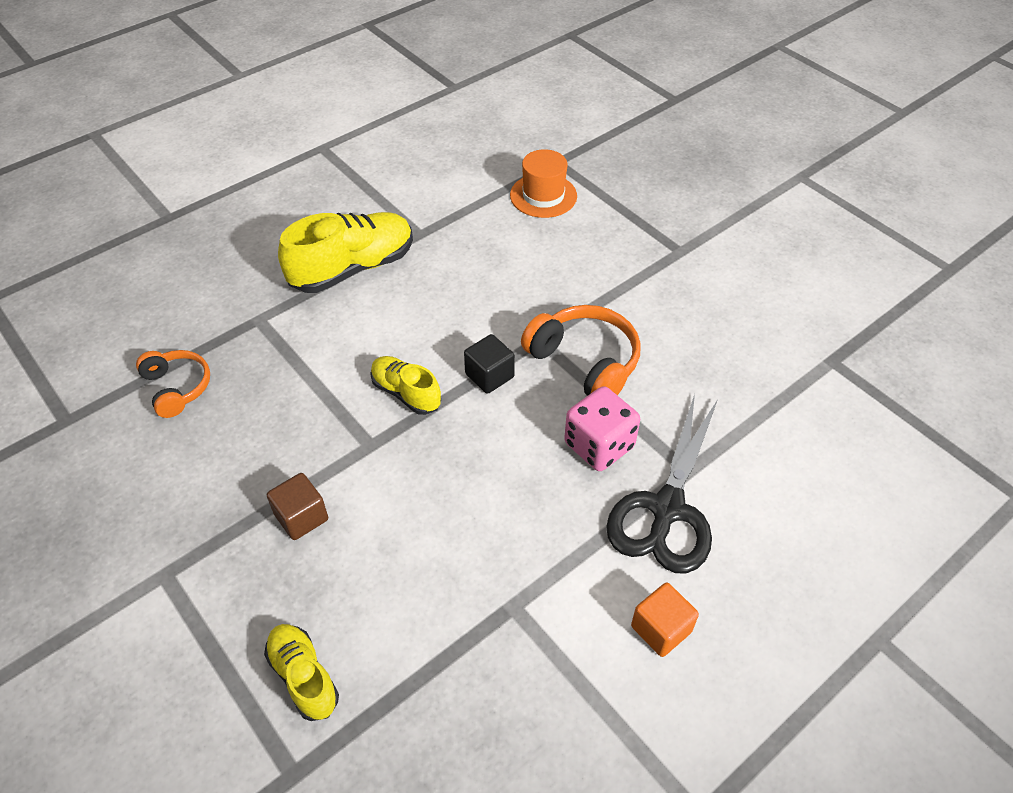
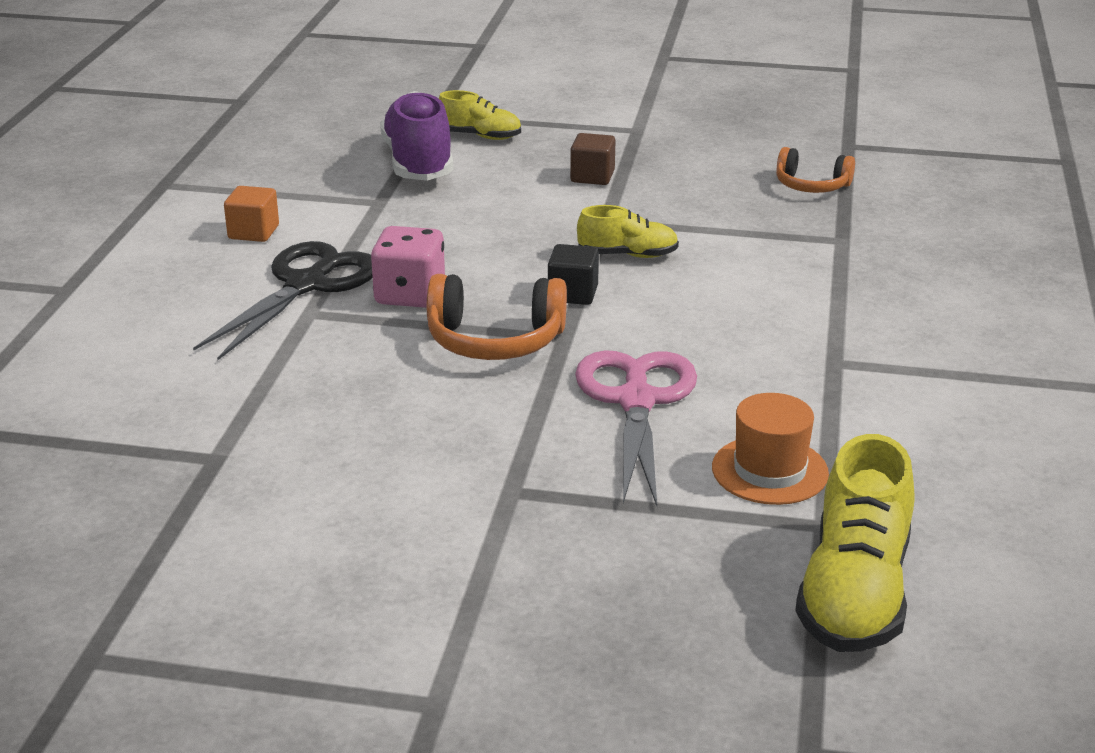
camera: 140 degrees right, 20 degrees down
yellow shoe [278,212,413,293] -> yellow shoe moved to [795,434,914,652]
black scissors [606,394,718,573] -> black scissors turned 45 degrees clockwise [193,241,373,360]
none -> purple shoe [380,91,453,181]
none -> pink scissors [575,350,697,506]

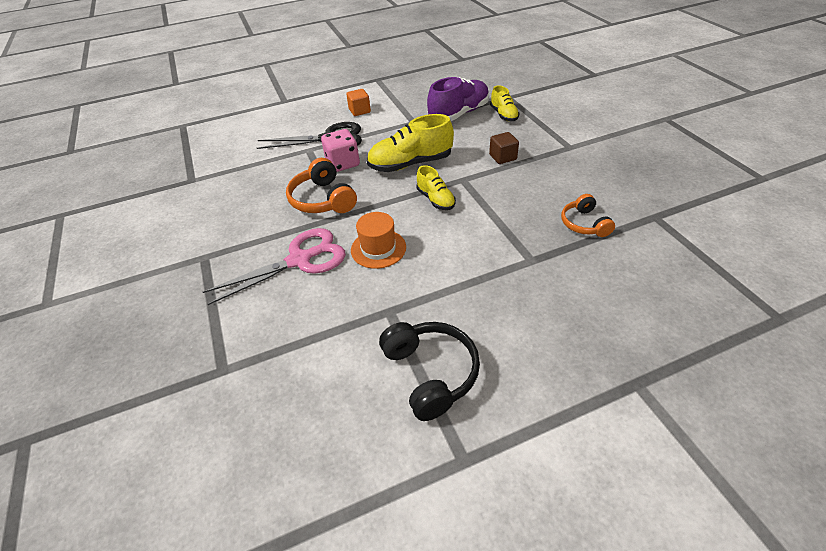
camera: 60 degrees right, 15 degrees up
black cube [548,244,599,305] -> none
orange hat [712,393,829,505] -> orange hat moved to [351,212,406,269]
yellow shoe [795,434,914,652] -> yellow shoe moved to [367,114,454,172]
none -> black headphones [379,322,480,421]

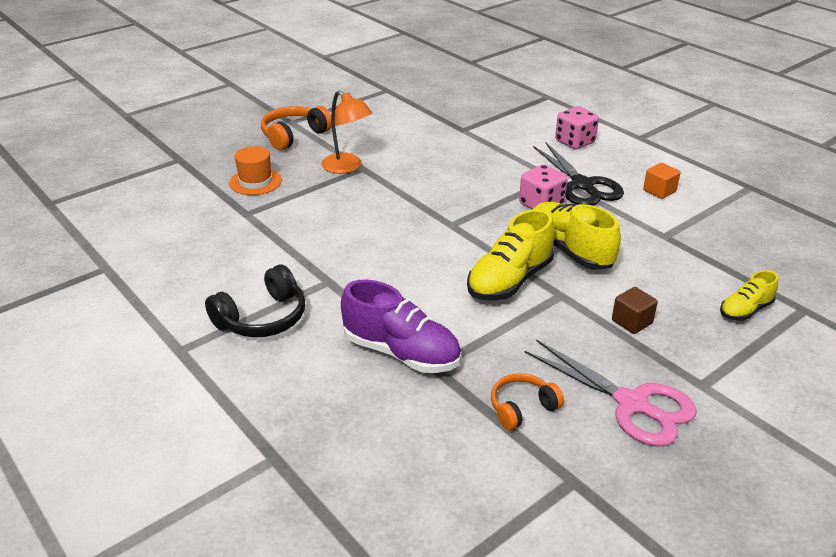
camera: 70 degrees right, 10 degrees down
pink scissors [203,228,346,305] -> pink scissors moved to [525,339,697,446]
orange headphones [286,158,357,213] -> orange headphones moved to [261,106,332,150]
orange hat [351,212,406,269] -> orange hat moved to [229,146,282,195]
yellow shoe [417,165,456,210] -> yellow shoe [467,209,554,301], size x1.76
purple shoe [427,77,489,121] -> purple shoe moved to [341,279,461,373]
none -> orange lamp [321,90,372,174]
none -> pink dice [555,106,599,150]

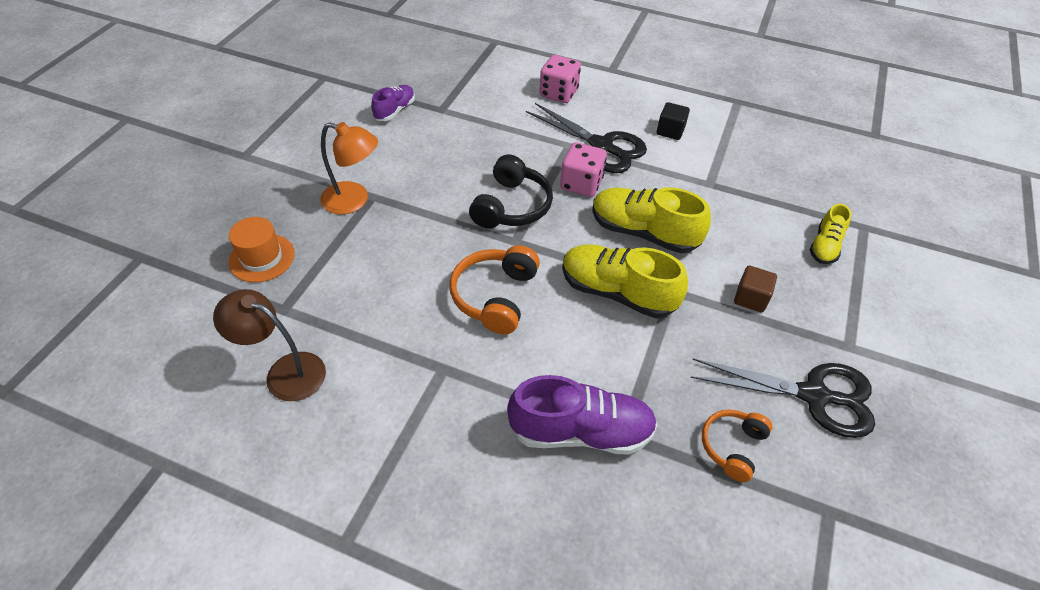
camera: 30 degrees left, 15 degrees up
black headphones [205,265,305,337] -> black headphones moved to [469,154,553,229]
orange headphones [261,106,332,150] -> orange headphones moved to [449,245,540,334]
yellow shoe [467,209,554,301] -> yellow shoe turned 105 degrees clockwise [562,244,688,318]
pink scissors [525,339,697,446] -> black scissors [691,359,875,438]
orange cube [643,163,680,199] -> black cube [657,102,690,140]
none -> brown lamp [213,289,326,401]
none -> purple shoe [371,85,415,121]

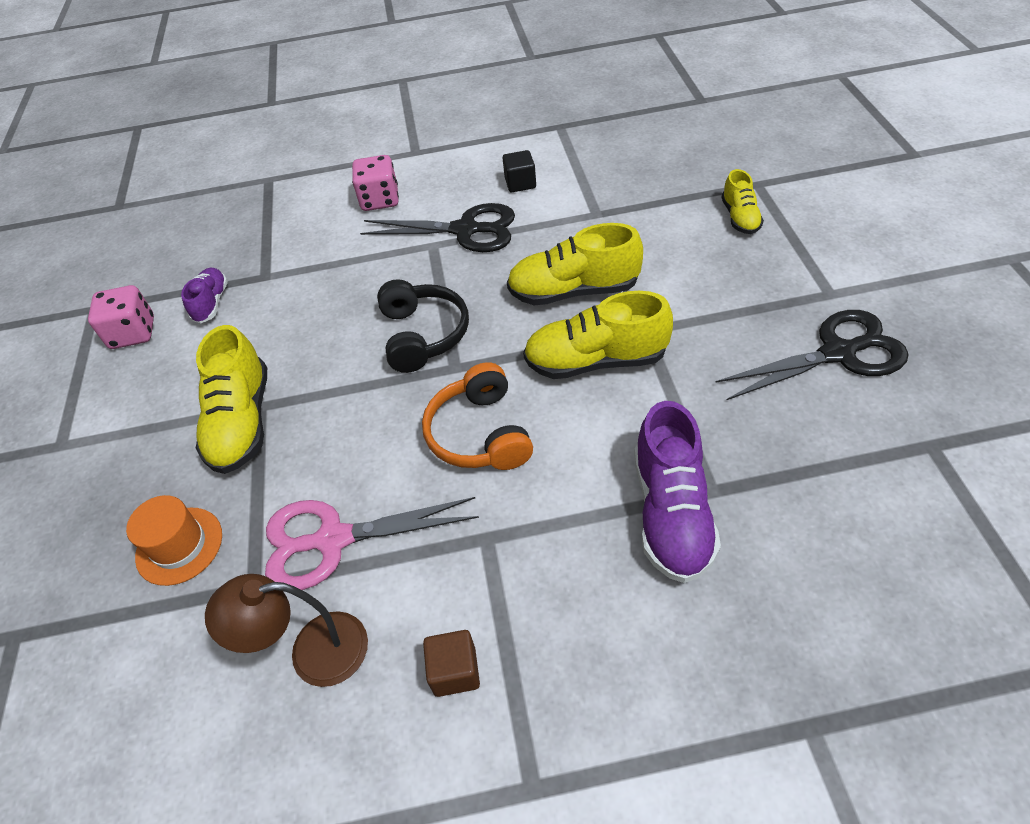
camera: 25 degrees left, 0 degrees up
orange lamp [320,122,378,214] -> yellow shoe [196,325,267,474]
purple shoe [507,375,657,455] -> purple shoe turned 120 degrees clockwise [634,401,721,583]
pink dice [560,142,607,197] -> pink dice moved to [88,285,154,349]
orange headphones [702,409,772,482] -> none
brown cube [734,266,777,313] -> brown cube moved to [423,630,480,697]
none -> pink scissors [265,497,479,590]

